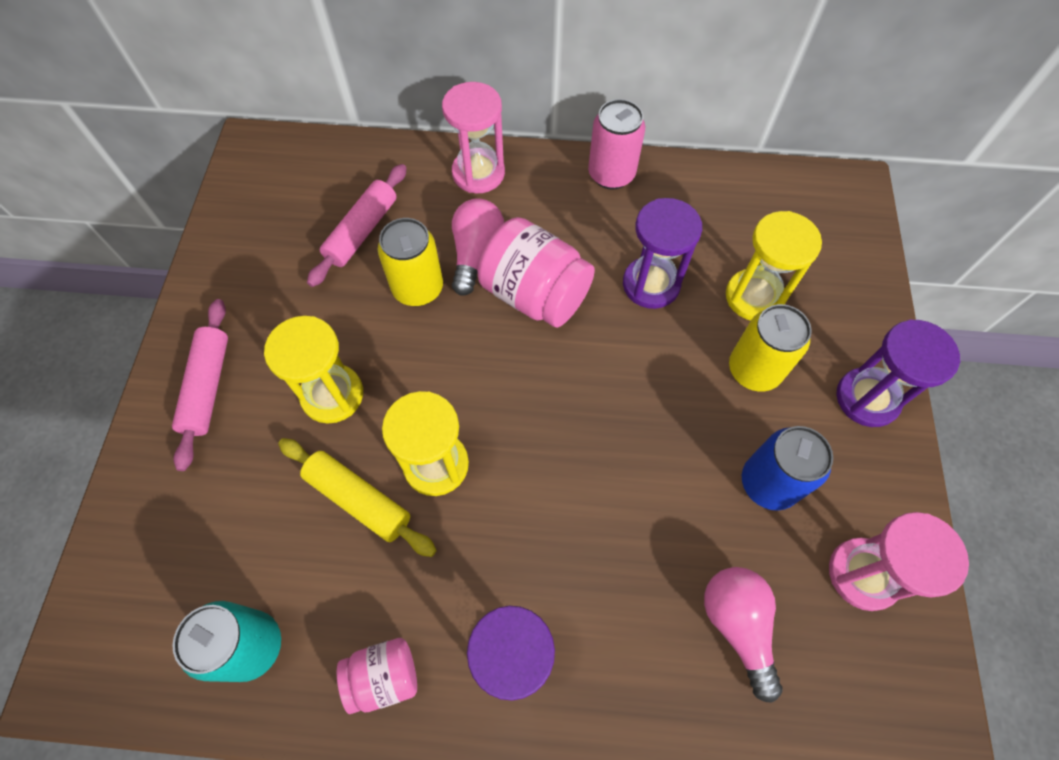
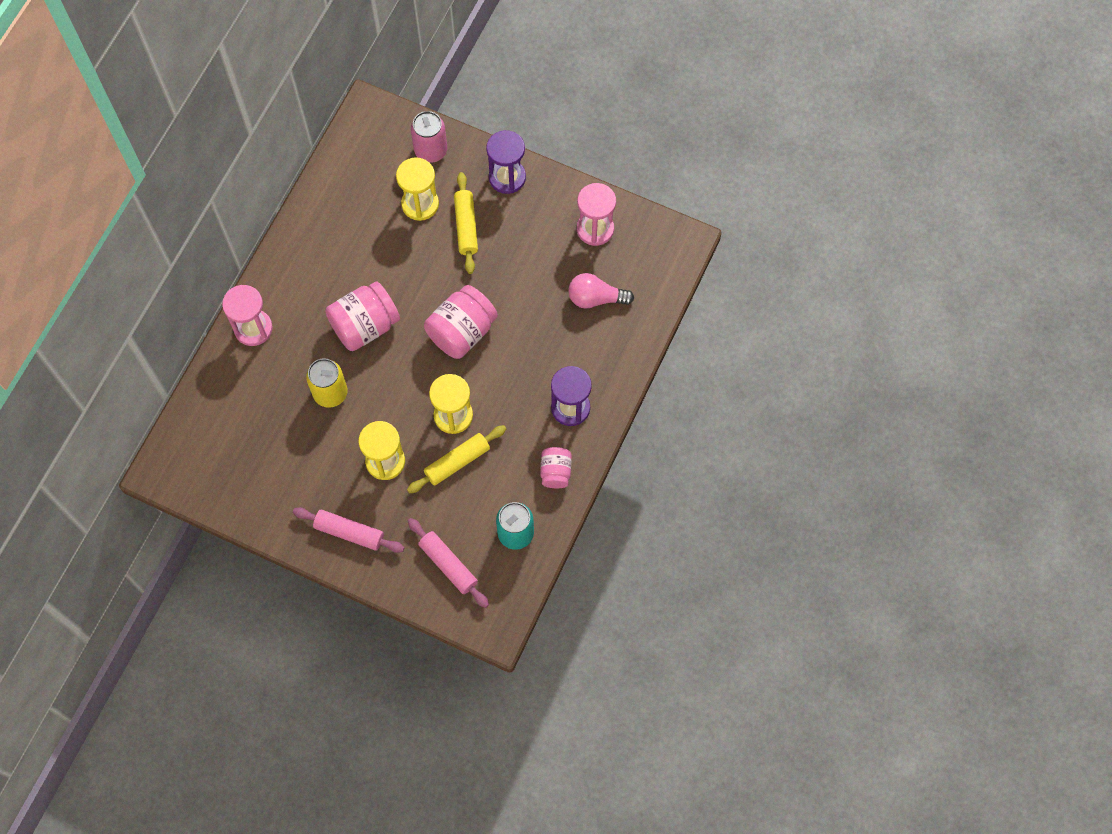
camera: 70 degrees left, 5 degrees up
pink rolling pin [307,164,407,287] -> pink rolling pin moved to [408,518,489,608]
pink light bulb [452,198,504,296] -> none
pink can [588,99,645,190] -> pink can moved to [411,111,447,163]
purple hourglass [623,198,702,309] -> none
yellow can [729,304,812,391] -> yellow rolling pin [454,172,478,274]
blue can [742,426,833,510] -> none
none -> pink jar [424,285,498,359]

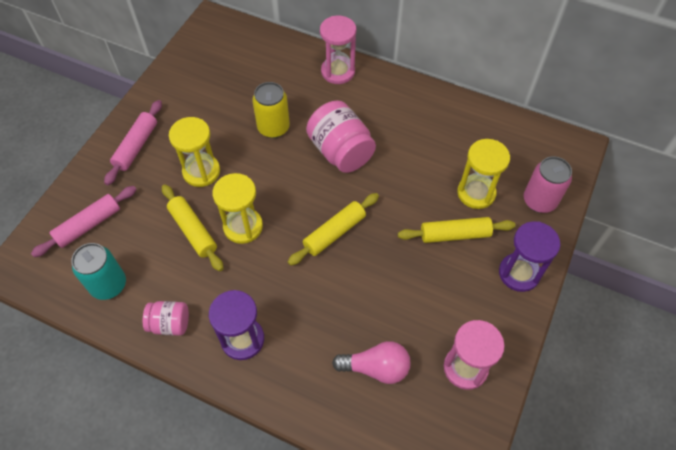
camera: 90 degrees right, 10 degrees down
pink jar [424,285,498,359] -> yellow rolling pin [288,193,379,266]
pink light bulb [568,273,634,309] -> pink light bulb turned 90 degrees clockwise [332,341,410,384]

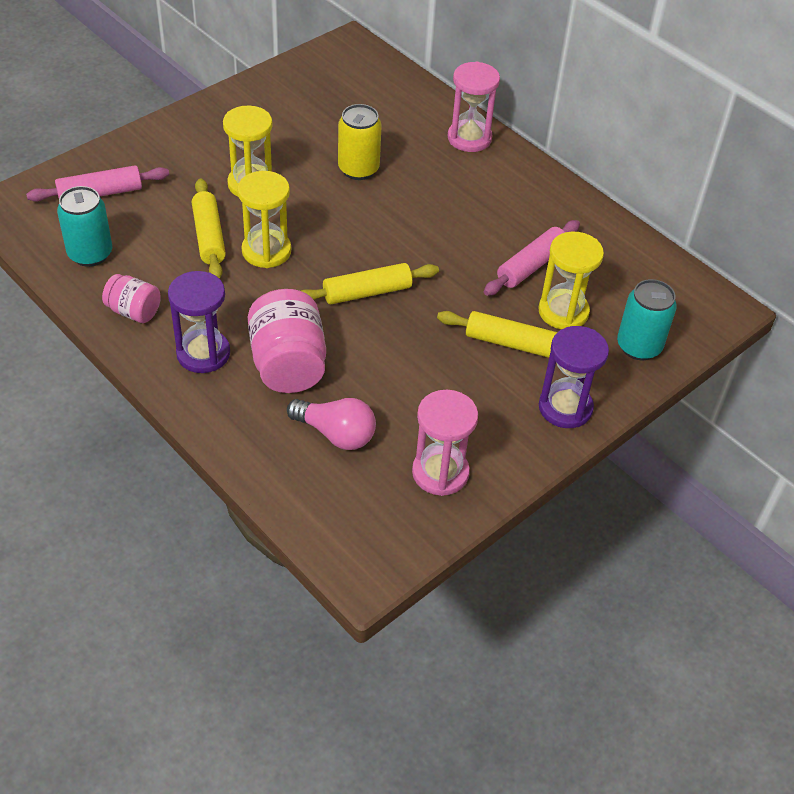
camera: 20 degrees right, 10 degrees down
pink rolling pin [104,100,162,185] -> pink rolling pin moved to [484,220,580,296]
pink jar [306,100,376,173] -> pink jar moved to [248,289,326,393]
pink can [524,156,572,213] -> turquoise can [617,279,677,360]

